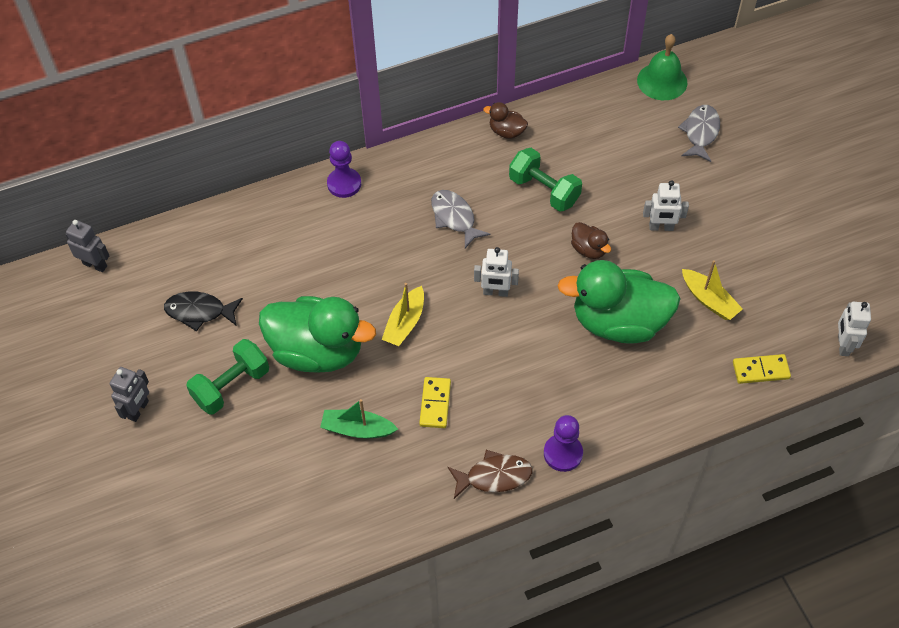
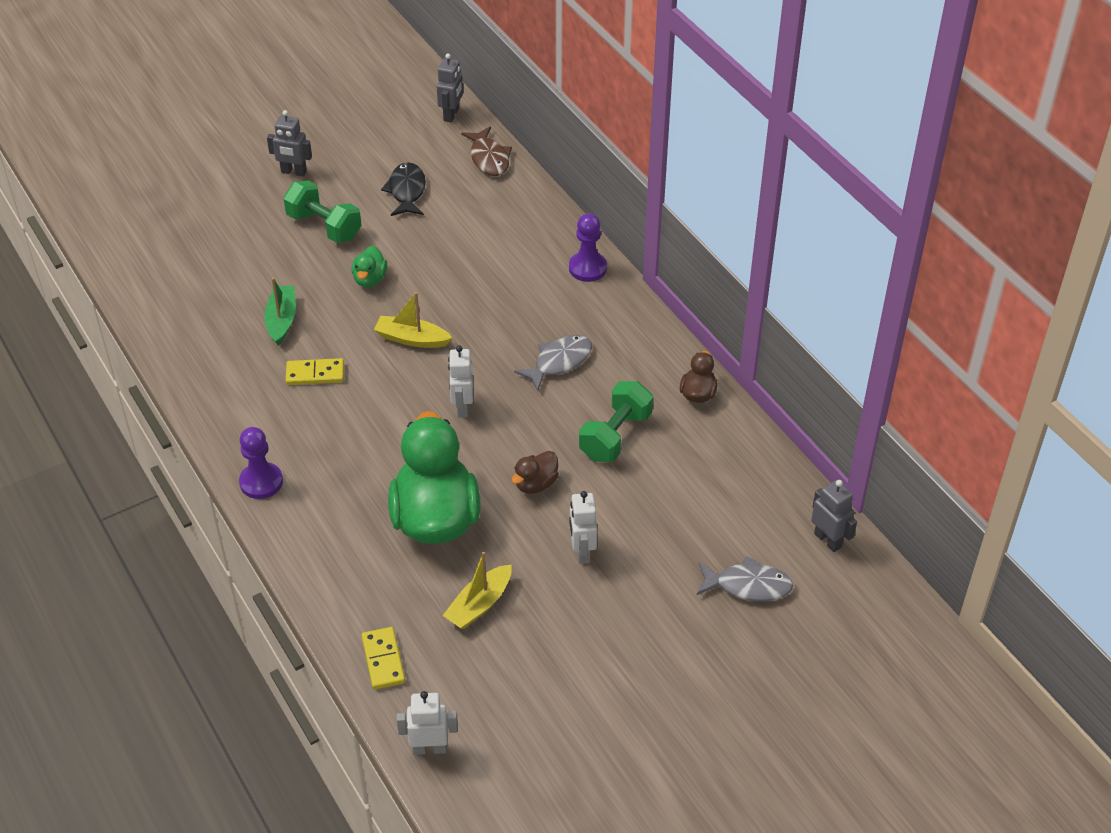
camera: 80 degrees right, 10 degrees down
green duck [259,296,376,373] -> green duck [352,246,387,287], size x0.43
brown fish [447,450,533,499] -> brown fish moved to [461,126,512,176]
green bell [637,34,687,100] -> grey robot [811,480,857,552]

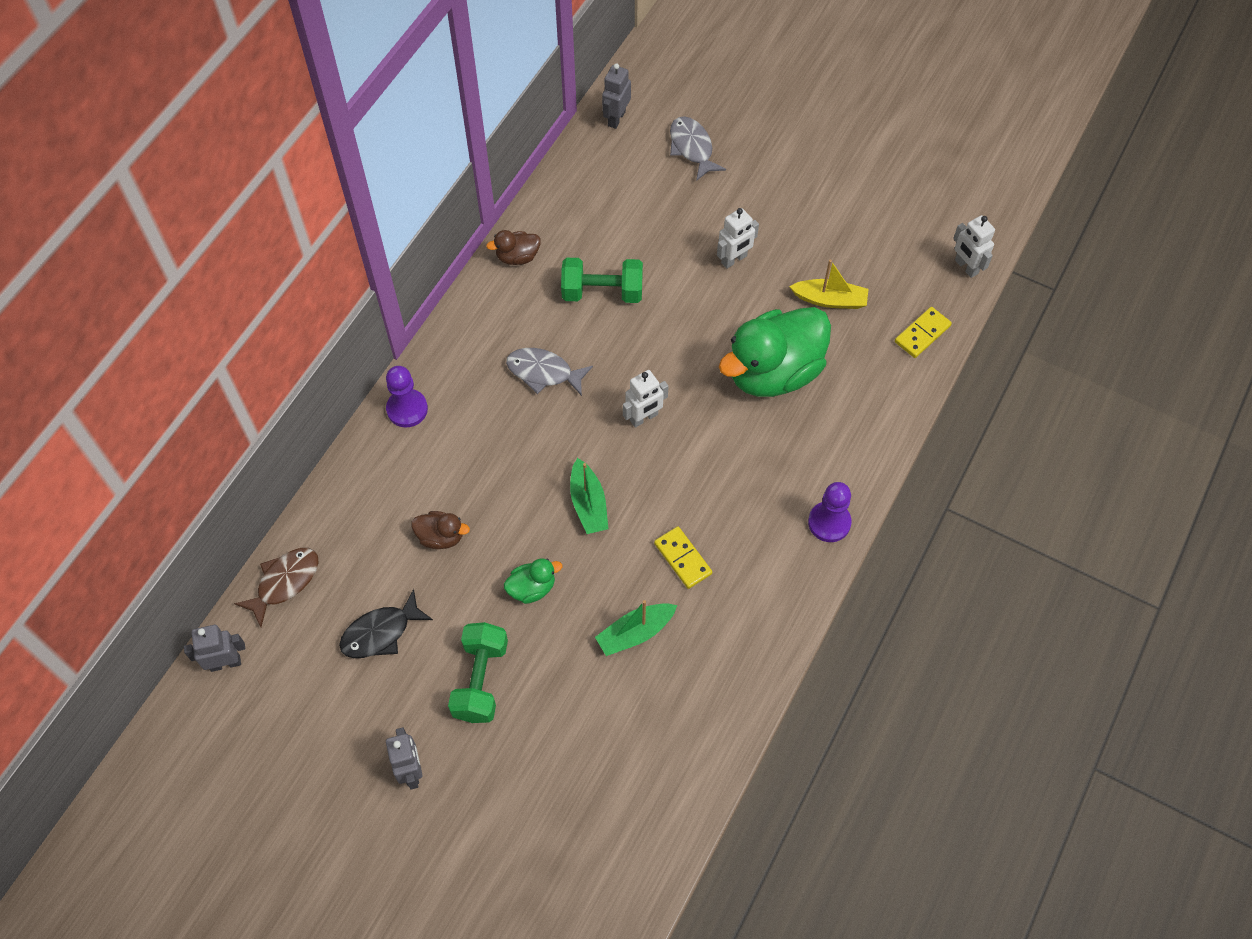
camera: 120 degrees left, 15 degrees up
yellow boat [374,292,453,348] -> green boat [570,458,608,534]
brown duck [511,451,559,494] -> brown duck moved to [411,511,470,549]

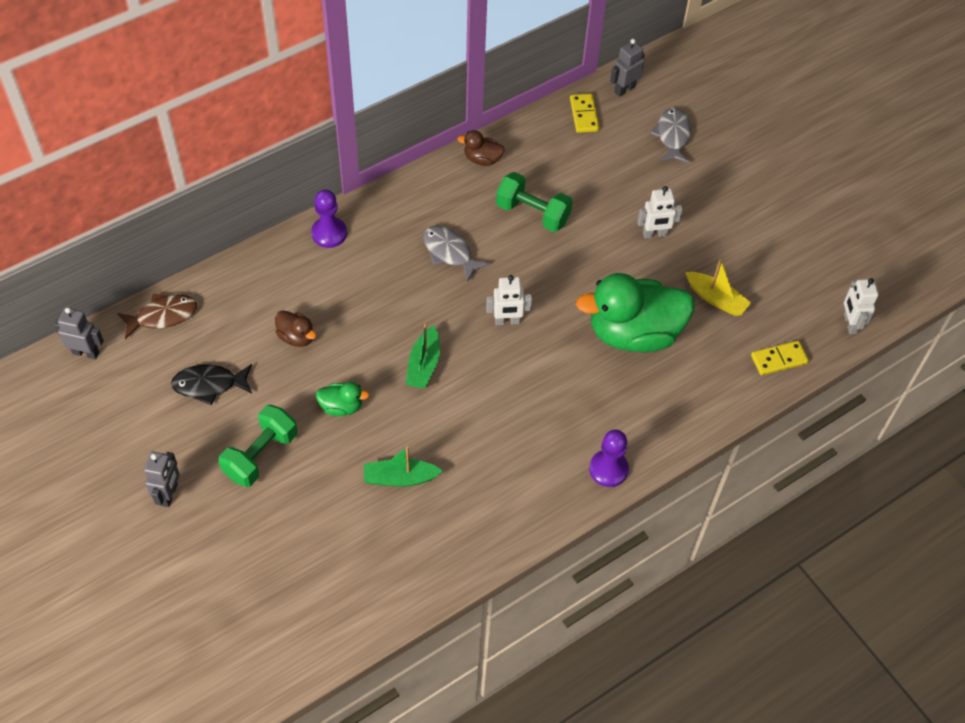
camera: 25 degrees right, 5 degrees down
yellow domino [654,526,712,589] -> yellow domino moved to [570,94,600,133]

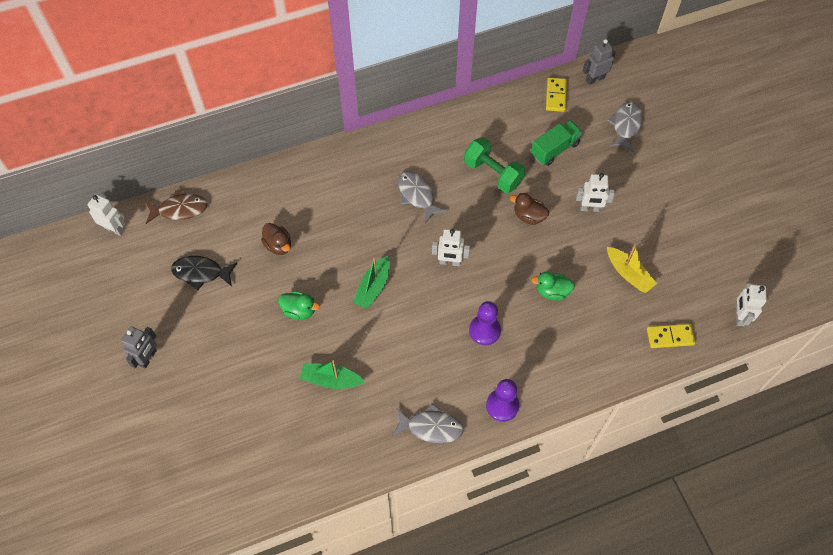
camera: 15 degrees right, 5 degrees up
grey robot [54,308,104,359] -> white robot [87,194,126,236]
green dumbbell [219,405,297,487] -> none
purple pawn [311,190,347,248] -> purple pawn moved to [469,301,501,345]
brown duck [457,130,505,166] -> brown duck moved to [510,193,549,225]
green duck [576,273,695,352] -> green duck [531,271,575,301], size x0.43
none -> grey fish [392,404,464,443]
none -> green truck [531,120,583,166]

